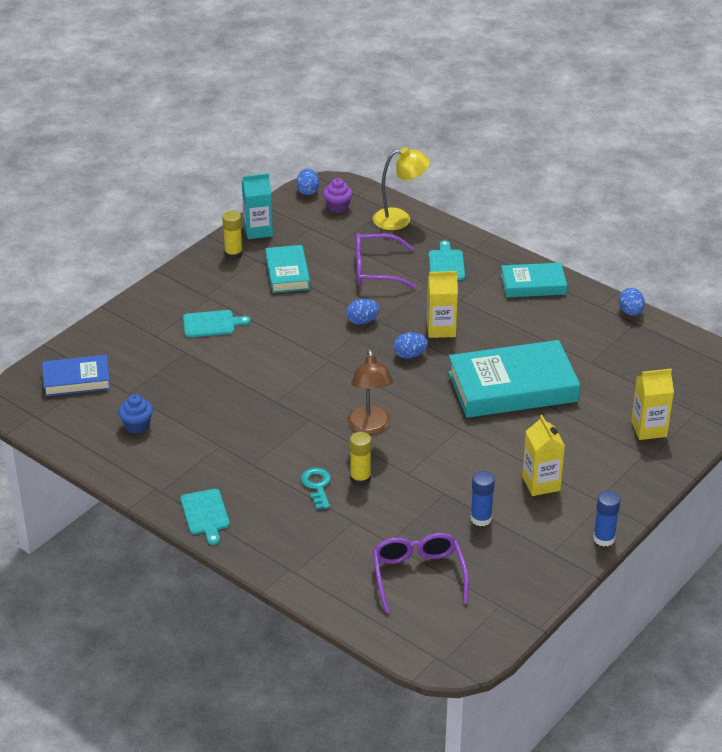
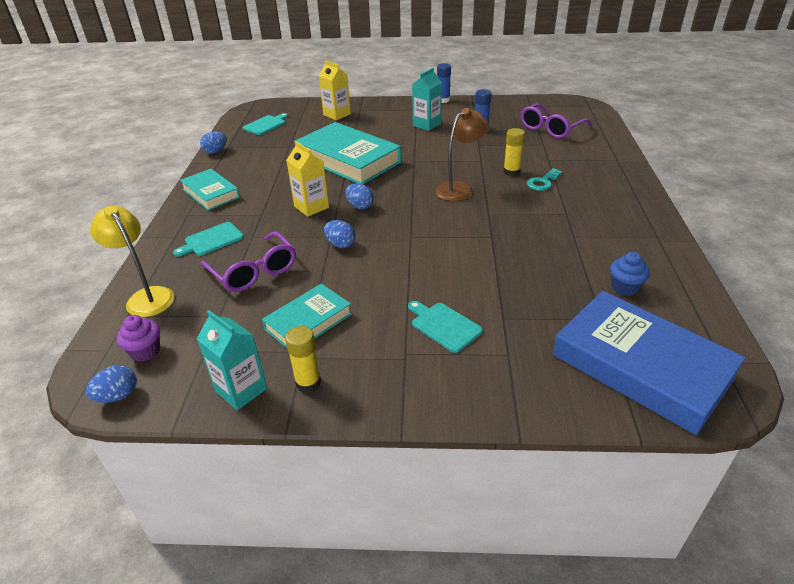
camera: 125 degrees left, 0 degrees up
blue book [42,355,111,397] -> blue book [553,291,746,435], size x1.77
turquoise cutting board [180,489,230,545] -> turquoise cutting board moved to [242,113,288,135]
yellow carton [522,415,565,496] -> turquoise carton [412,68,442,131]

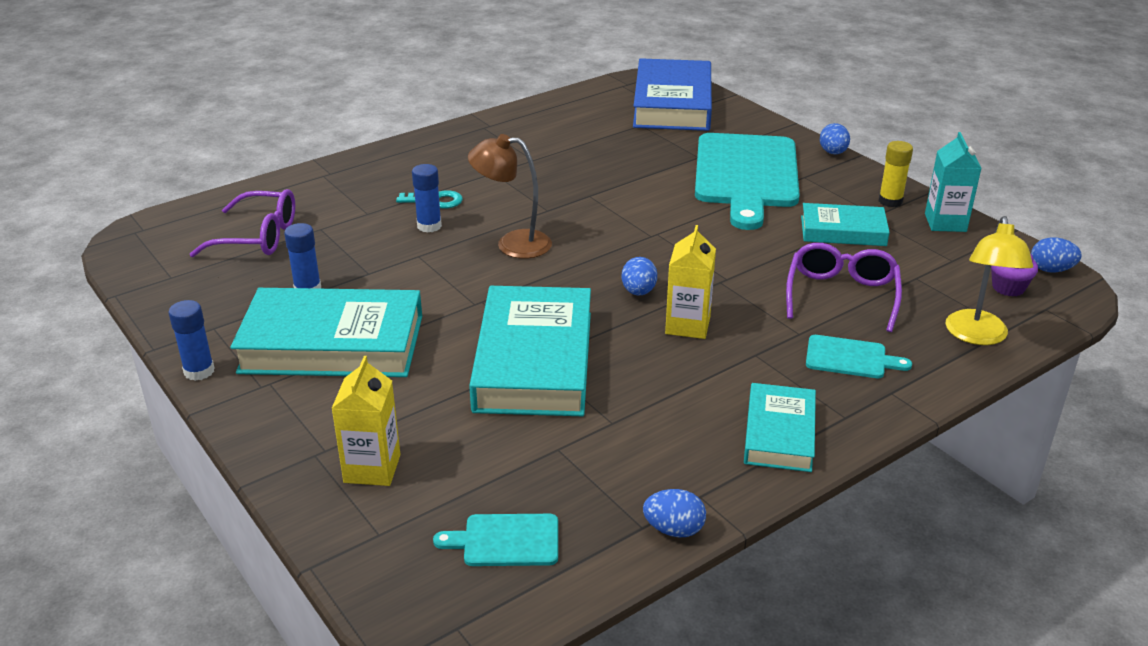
camera: 130 degrees left, 5 degrees down
blue egg [324,220,356,248] -> blue egg moved to [820,123,850,154]
turquoise cutting board [408,301,483,353] -> turquoise cutting board [695,133,800,230], size x2.34
turquoise carton [412,68,442,131] -> turquoise book [230,288,422,377]
yellow glue stick [503,128,525,176] -> blue glue stick [412,164,442,233]
blue cupcake [610,252,650,296] -> none

